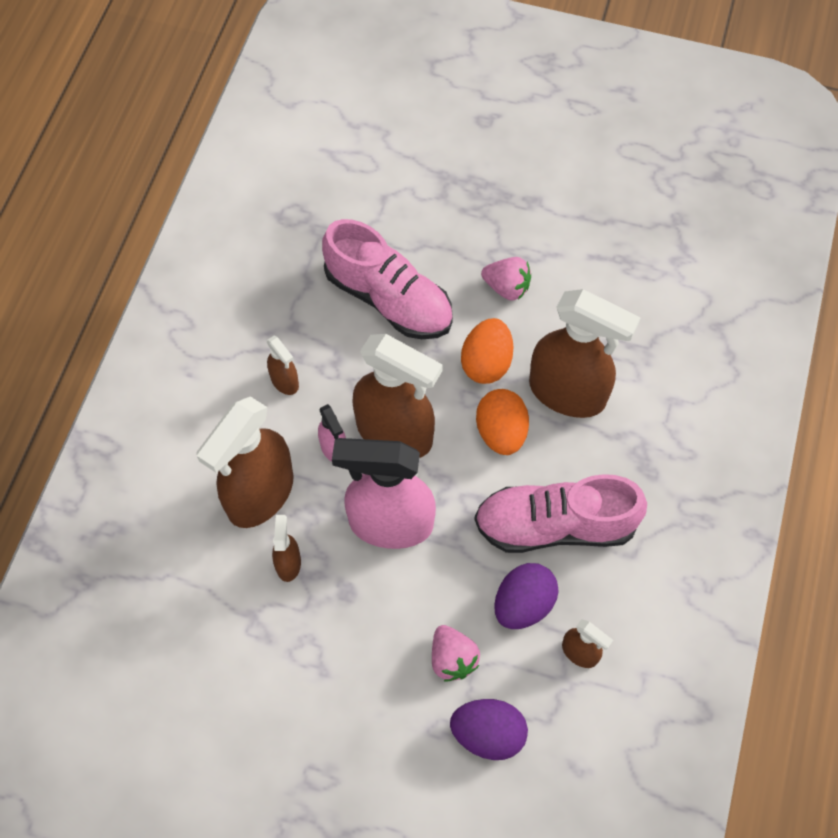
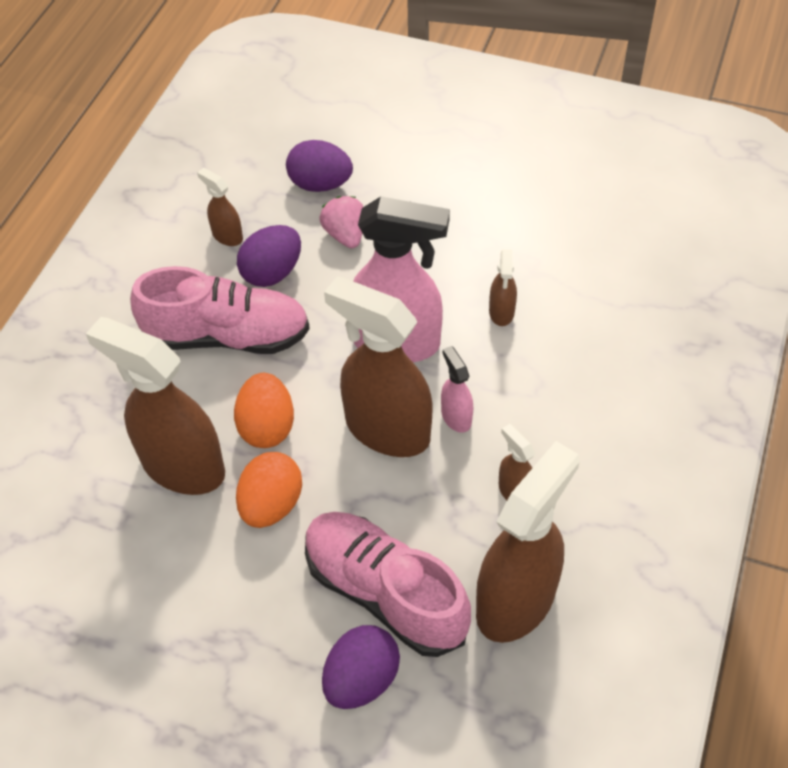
camera: 175 degrees left, 10 degrees down
brown spray bottle [197,396,294,528] -> brown spray bottle moved to [476,441,579,643]
pink strawberry [481,257,531,301] -> none
none -> purple egg [322,625,400,709]

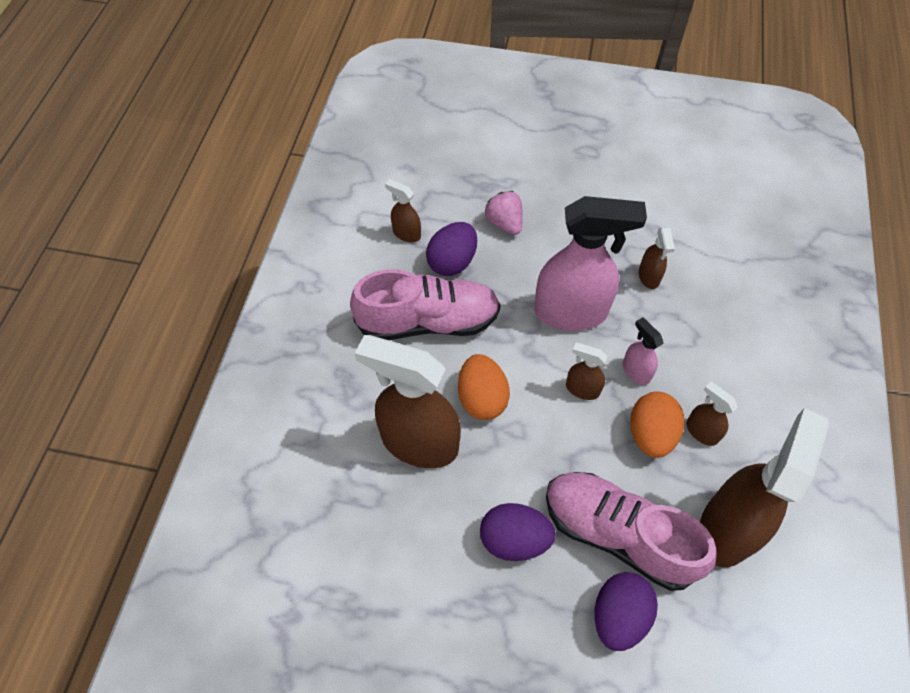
camera: 10 degrees left, 5 degrees up
orange egg [236,452,302,528] -> orange egg moved to [630,391,684,458]
purple egg [286,140,353,192] -> purple egg moved to [480,503,556,561]
brown spray bottle [324,276,433,457] -> brown spray bottle [566,342,607,400], size x0.45

